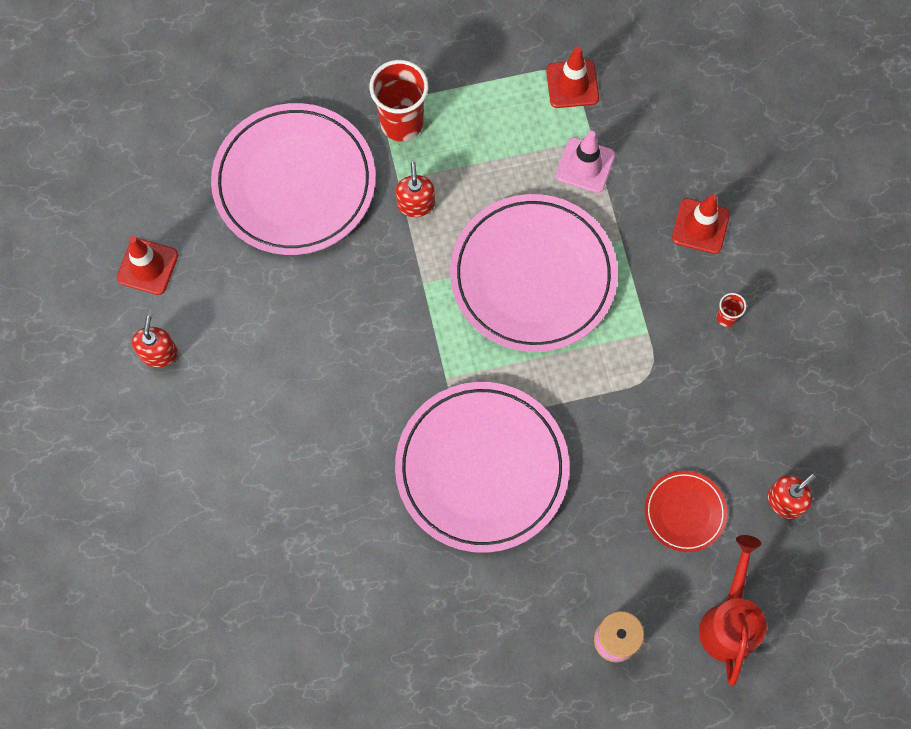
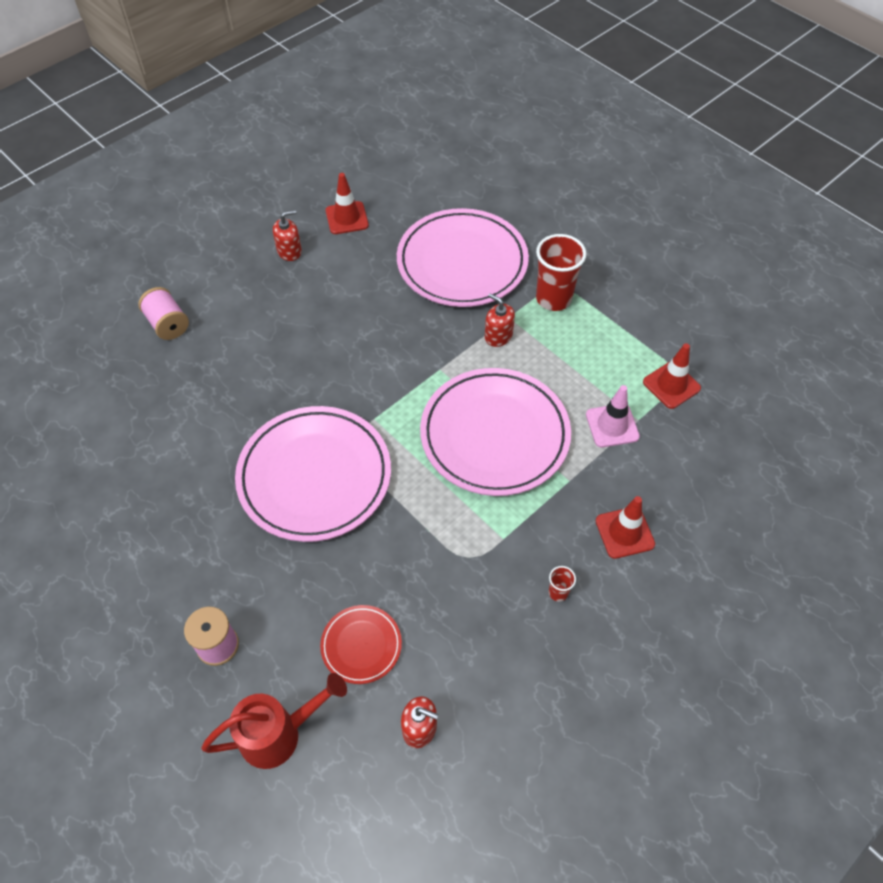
camera: 60 degrees right, 15 degrees down
red soap dispenser [396,162,435,217] -> red soap dispenser turned 105 degrees counterclockwise [485,293,515,347]
none -> pink spool [138,287,189,340]

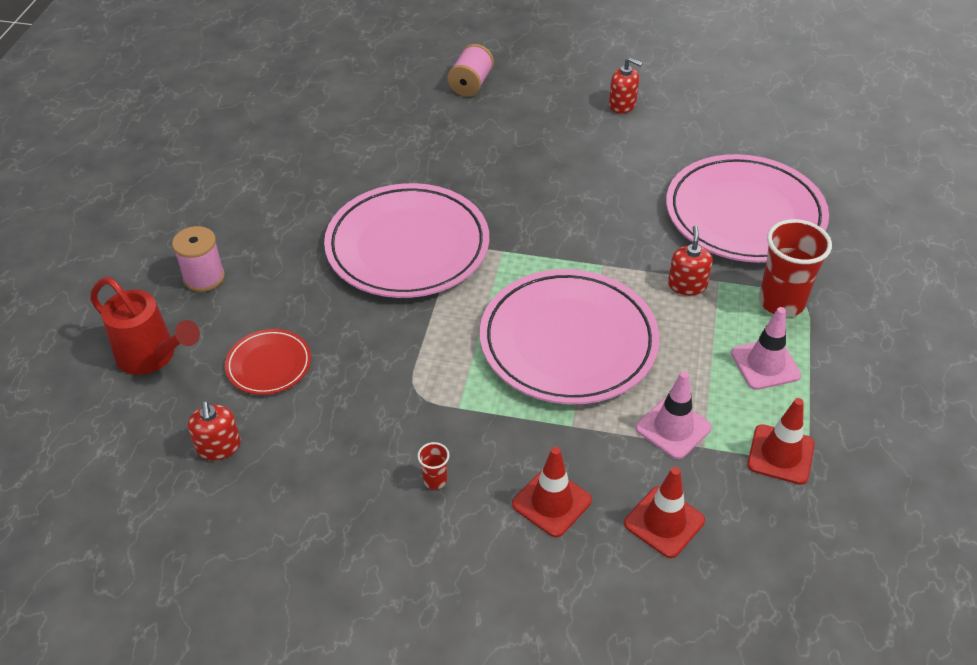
camera: 55 degrees right, 10 degrees down
red traffic cone [326,173,369,234] -> red traffic cone moved to [624,467,705,558]
none -> pink traffic cone [731,307,801,390]

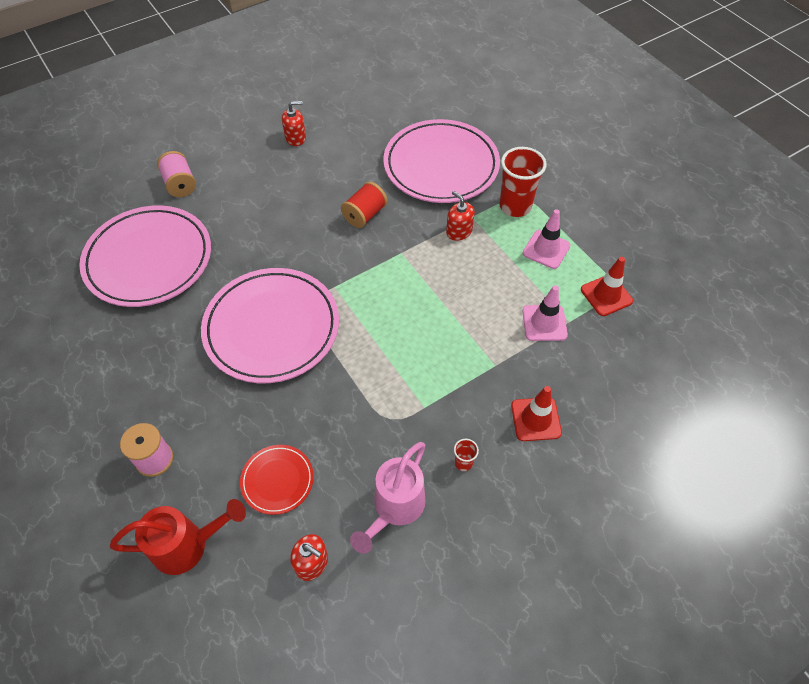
camera: 45 degrees left, 10 degrees up
pink plate [480,269,660,404] -> pink plate moved to [79,205,211,307]
red traffic cone [624,467,705,558] -> none
none -> red spool [341,182,387,228]
none -> pink watering can [350,442,426,554]

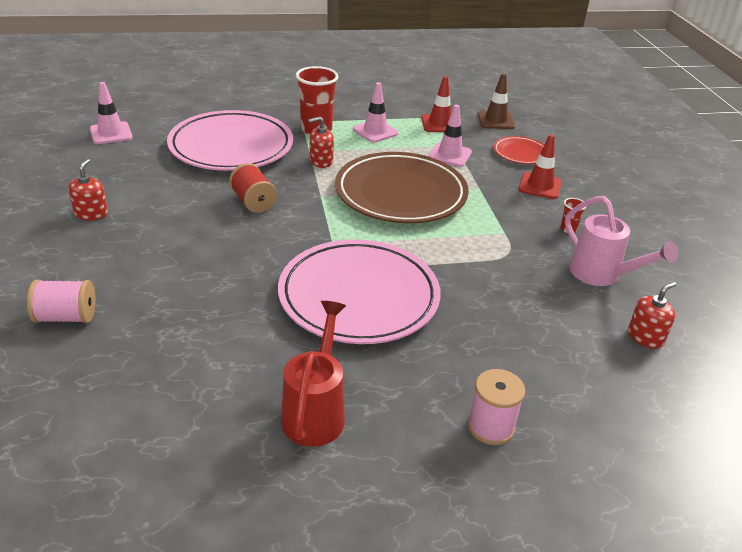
camera: 70 degrees left, 20 degrees down
pink plate [79,205,211,307] -> none
red watering can [110,499,246,575] -> red watering can moved to [281,301,346,447]
red plate [240,445,314,515] -> red plate moved to [493,136,544,164]
none -> pink traffic cone [90,82,132,144]
none -> brown plate [335,152,469,223]
none -> brown traffic cone [477,73,515,129]

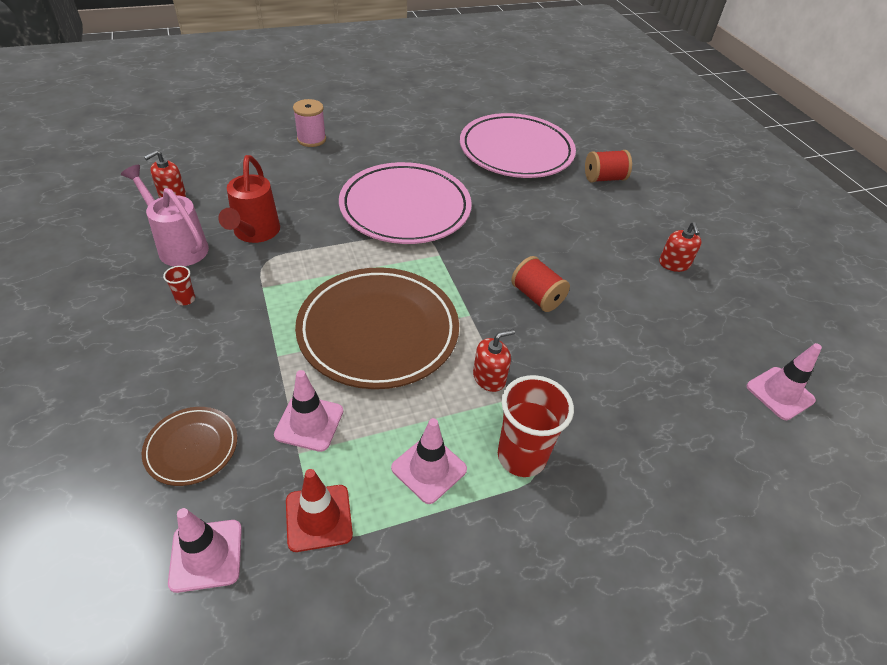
camera: 170 degrees right, 10 degrees up
pink spool [27,279,96,323] -> red spool [585,150,632,183]
pink plate [167,110,293,171] -> pink plate moved to [460,113,576,178]
red watering can [281,301,346,447] -> red watering can moved to [218,155,280,243]
brown traffic cone [477,73,515,129] -> pink traffic cone [168,508,242,593]
red plate [493,136,544,164] -> brown plate [142,407,237,486]
red traffic cone [519,134,562,199] -> none

